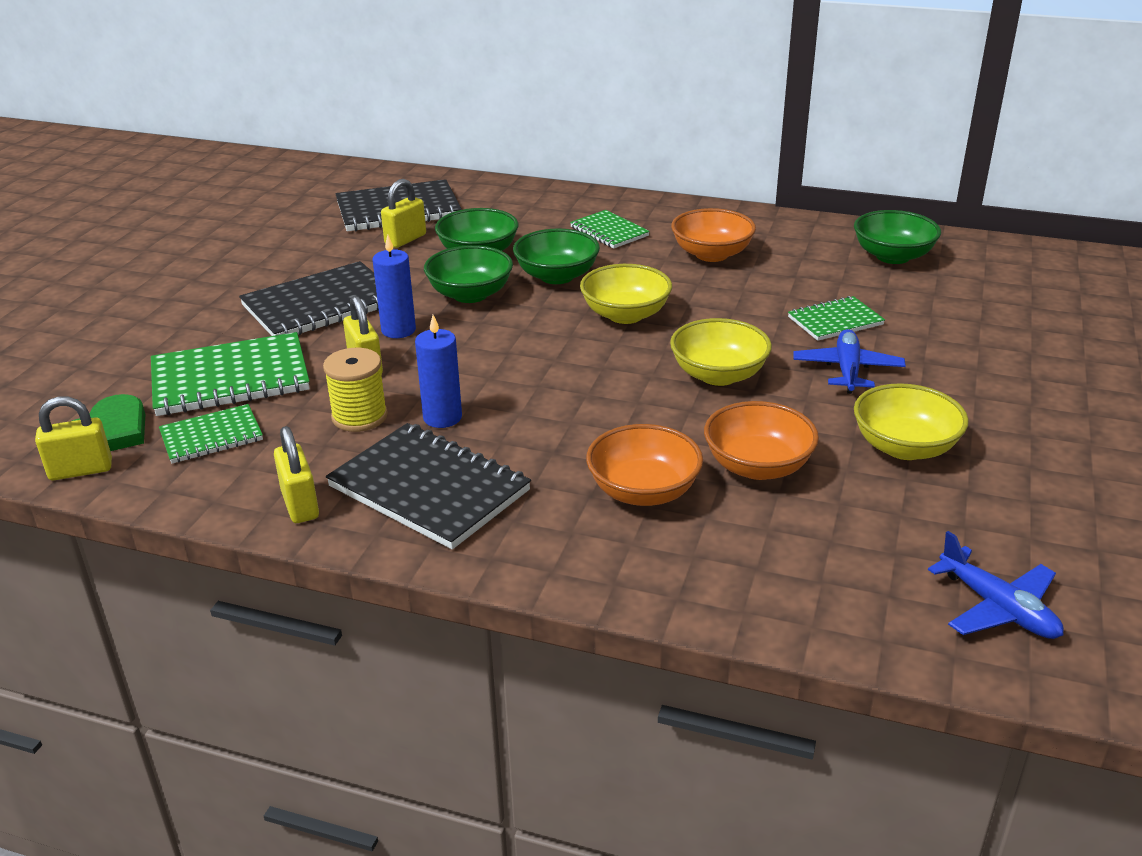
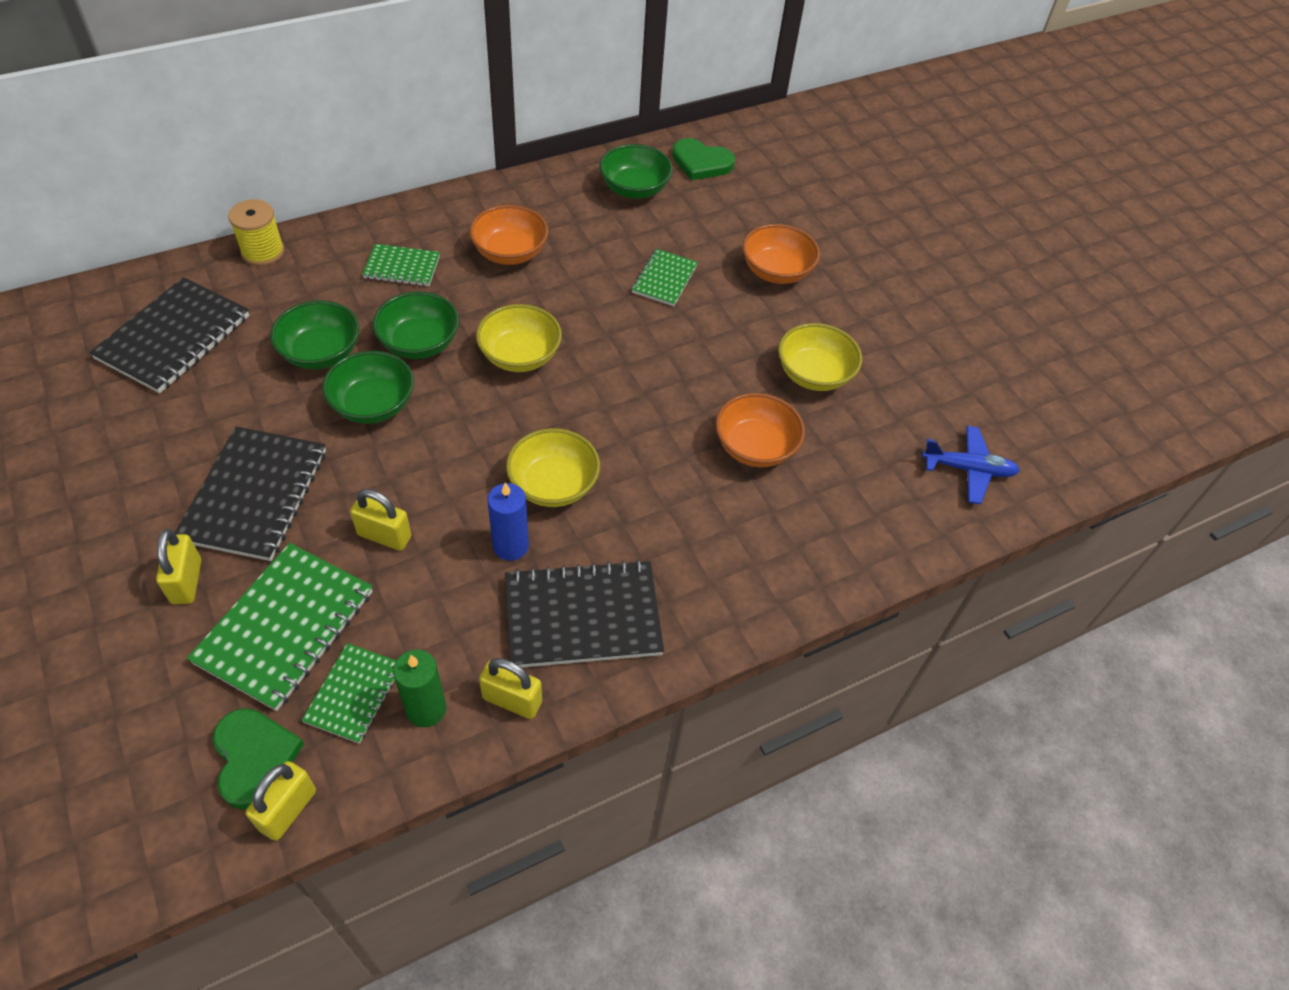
camera: 50 degrees left, 20 degrees up
yellow spool [323,348,388,432] -> yellow spool moved to [228,199,284,266]
blue candle [373,235,416,338] -> none
yellow padlock [381,179,426,248] -> yellow padlock moved to [156,529,201,604]
orange bowl [586,424,703,506] -> orange bowl moved to [742,224,820,284]
yellow bowl [670,318,772,386] -> yellow bowl moved to [506,428,600,507]
blue plane [793,329,906,394] -> none
none -> green candle [393,650,446,727]
none -> green heart [672,138,735,181]

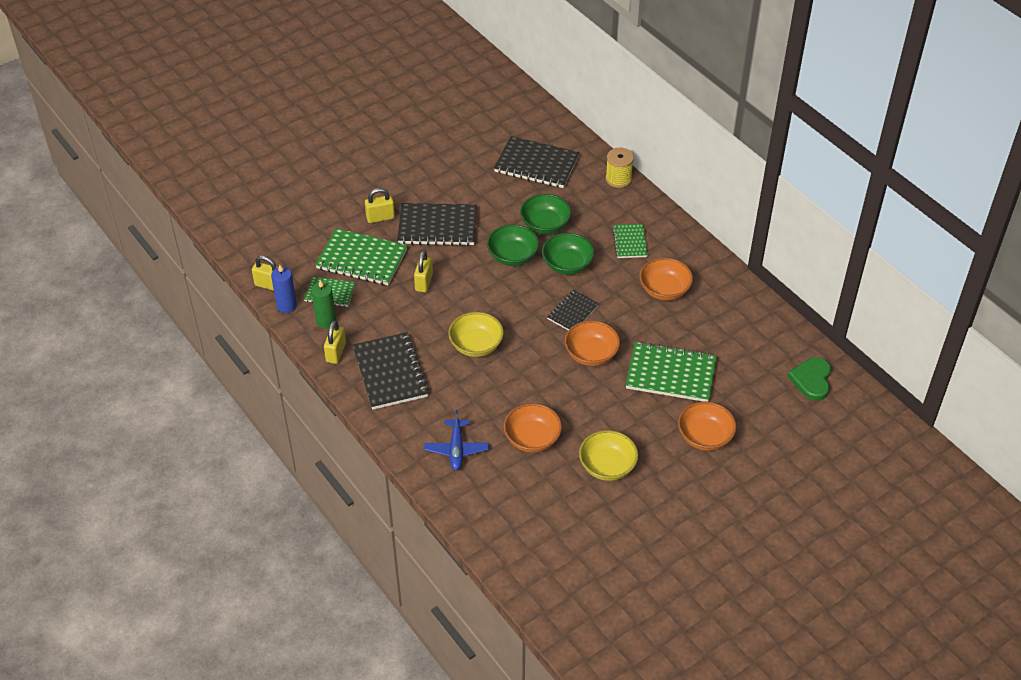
camera: 85 degrees right, 5 degrees down
green heart [213,708,304,810] -> none
yellow bowl [476,304,562,372] -> black notebook [547,290,599,330]
blue candle [487,483,529,561] -> blue candle moved to [271,265,297,313]
green bowl [599,144,673,199] -> none
green notebook [632,249,698,306] -> green notebook [626,342,717,402], size x1.76
blue plane [922,426,1020,504] -> blue plane moved to [424,410,489,470]
none -> orange bowl [564,320,620,366]

